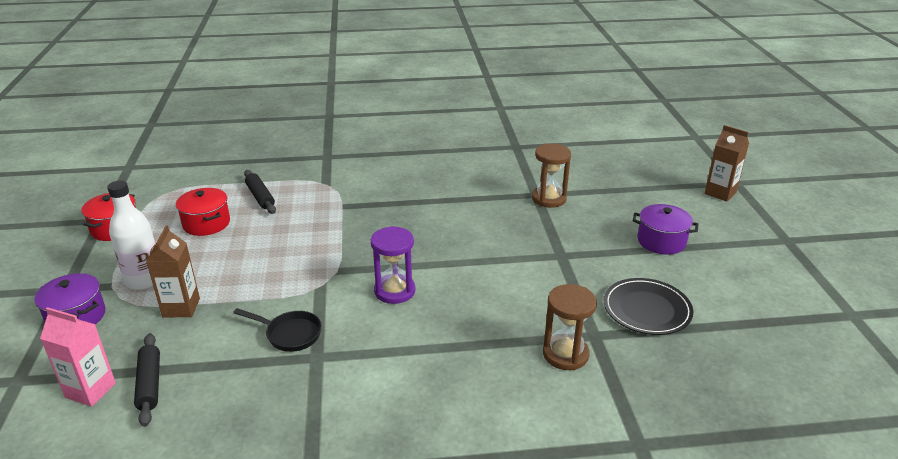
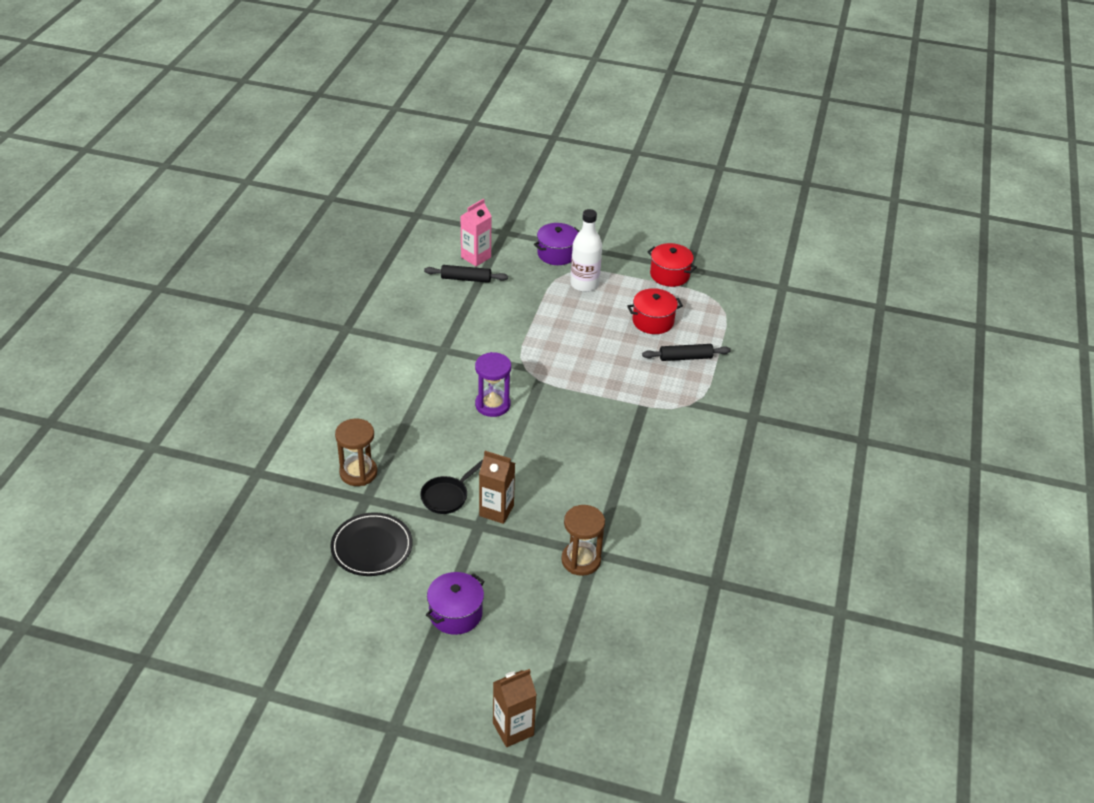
camera: 110 degrees right, 10 degrees up
brown carton [146,225,200,318] -> brown carton moved to [479,451,515,524]
black pan [233,308,322,352] -> black pan moved to [420,459,483,514]

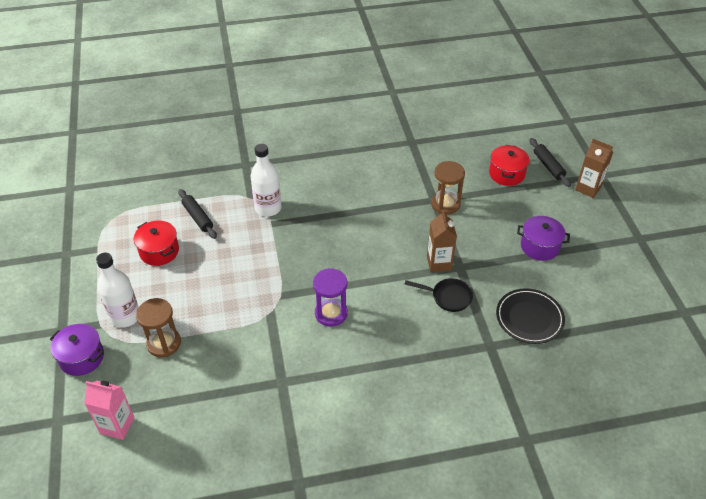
camera: 115 degrees left, 5 degrees up
brown hourglass [335,419,377,486] -> brown hourglass moved to [136,298,181,357]
black rolling pin [424,265,508,283] -> black rolling pin moved to [529,138,571,187]
red pot [647,243,697,287] -> red pot moved to [489,145,530,186]
none -> white bottle [251,144,282,217]

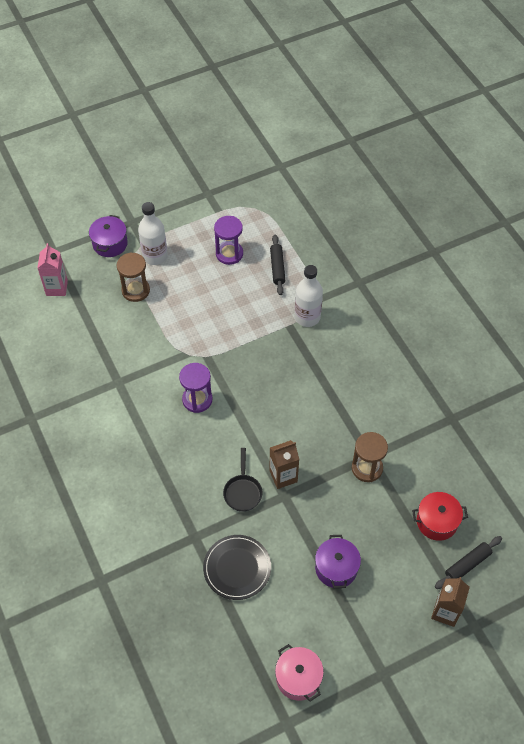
camera: 75 degrees right, 10 degrees up
red pot [134,221,179,266] -> purple hourglass [214,216,243,265]
black rolling pin [178,189,217,239] -> black rolling pin turned 45 degrees counterclockwise [270,234,286,295]
none -> pink pot [275,644,324,701]

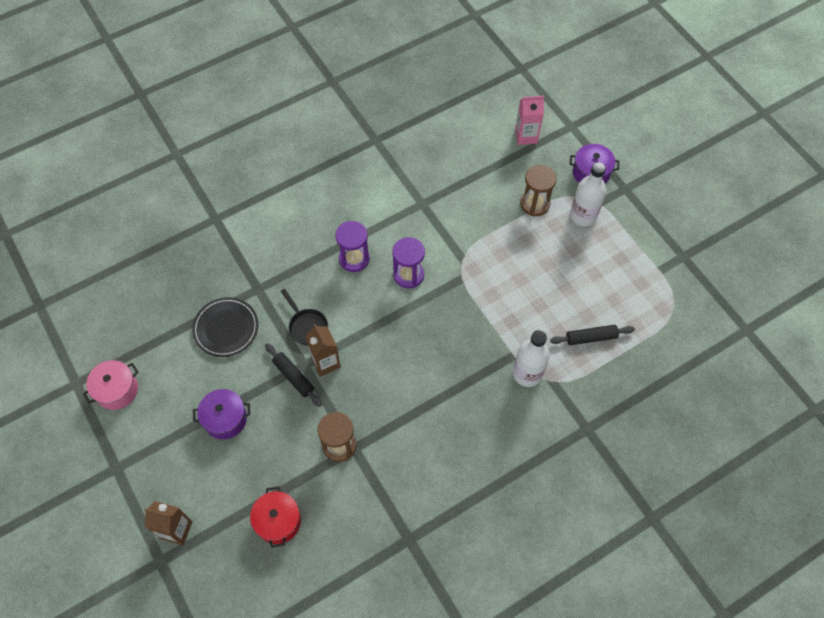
camera: 85 degrees right, 5 degrees up
purple hourglass [214,216,243,265] -> purple hourglass moved to [335,221,370,272]
black pan [223,448,263,512] -> black pan turned 120 degrees counterclockwise [281,289,328,345]
black rolling pin [435,536,502,589] -> black rolling pin moved to [265,343,322,407]

